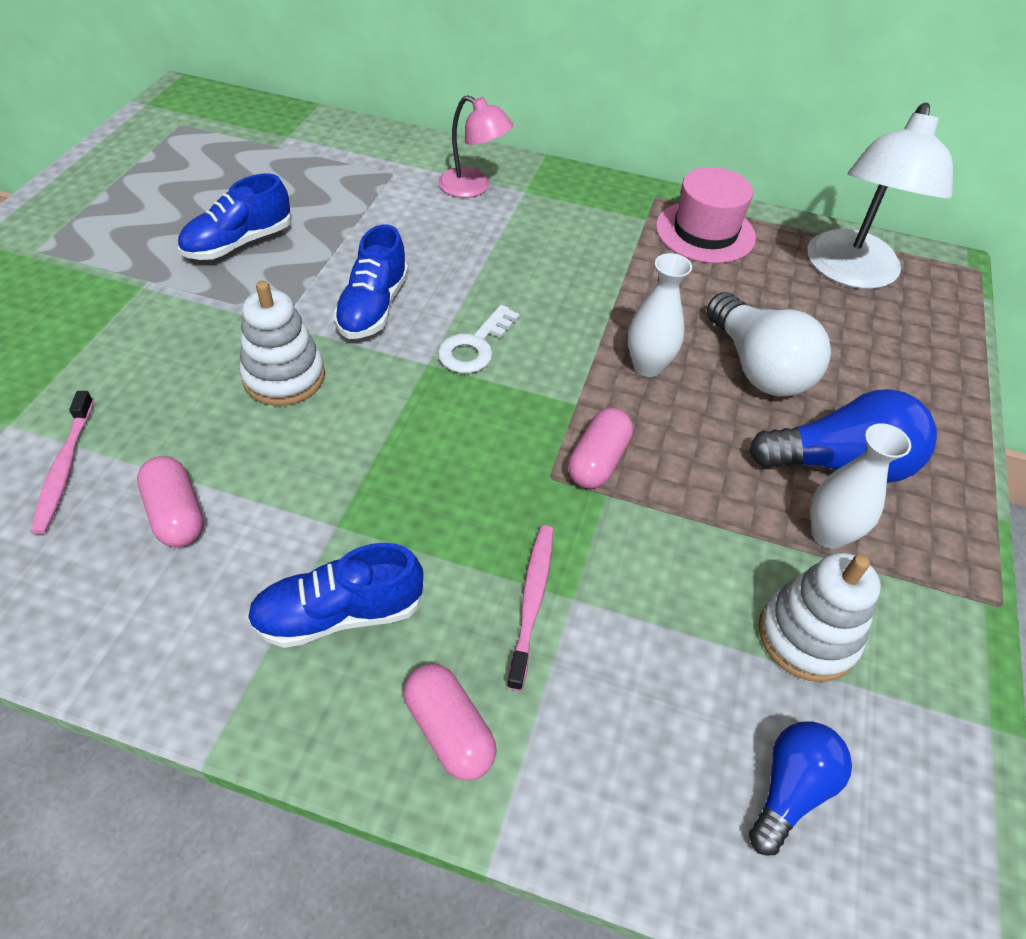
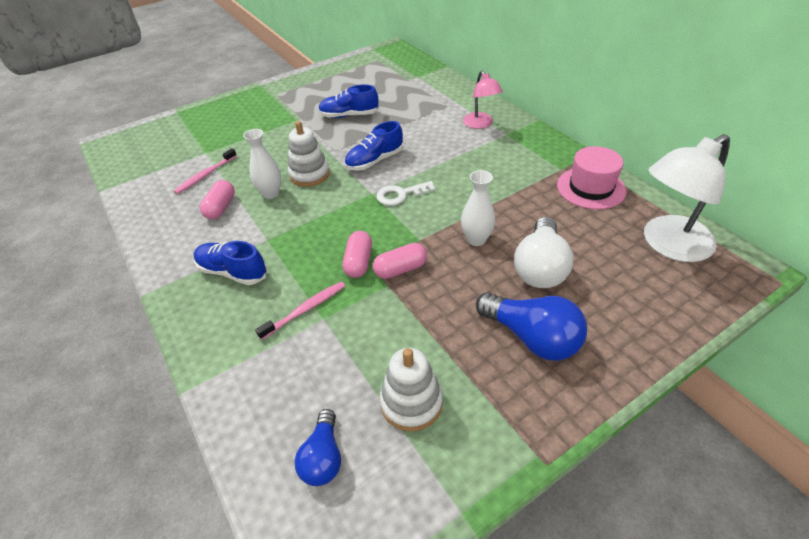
camera: 45 degrees right, 5 degrees down
pink capsule [404,663,497,781] -> pink capsule moved to [343,231,372,278]
blue light bulb [749,721,852,856] -> blue light bulb turned 105 degrees clockwise [294,409,341,486]
white vase [810,423,911,549] -> white vase moved to [243,129,281,199]

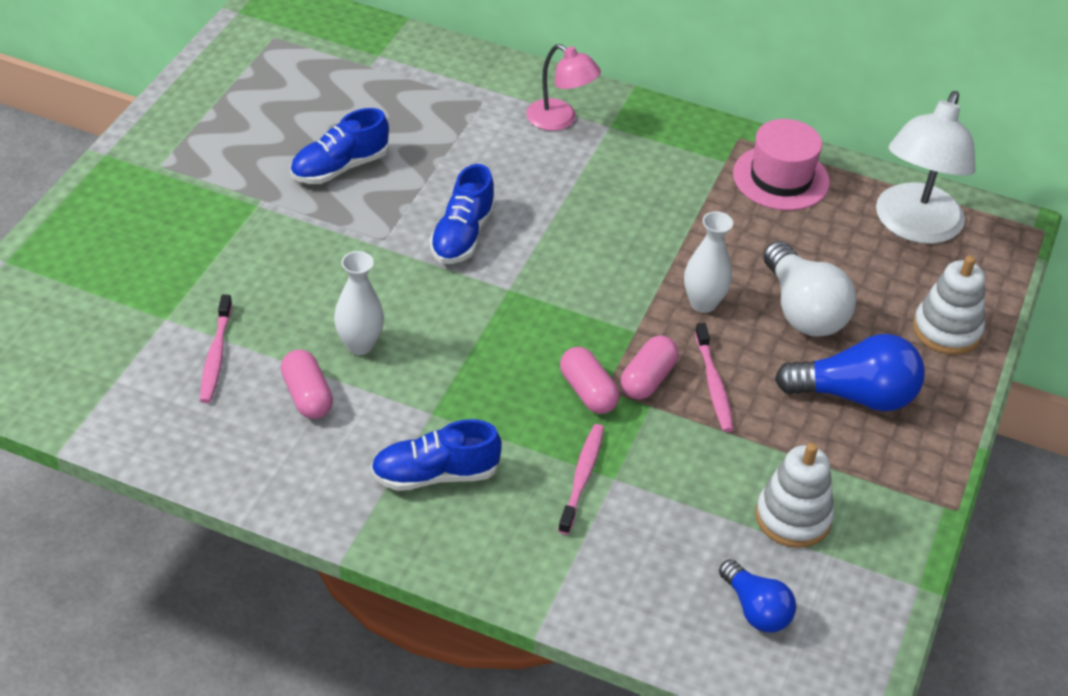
camera: 40 degrees left, 0 degrees up
white stacking toy [288,121,330,187] -> white stacking toy moved to [913,255,985,355]
white key [376,181,436,206] -> none
none -> pink toothbrush [695,323,734,432]

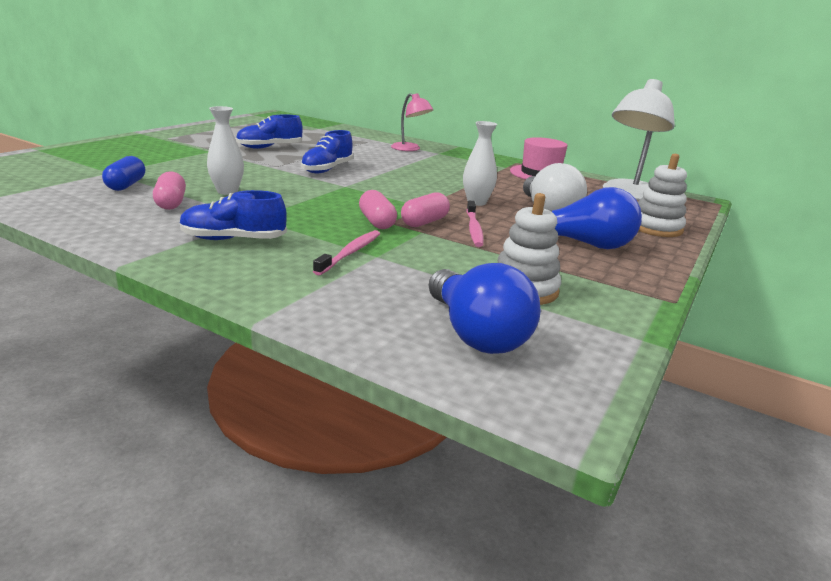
camera: 10 degrees right, 20 degrees down
pink toothbrush [200,294,232,403] -> blue capsule [102,156,145,191]
blue light bulb [719,559,796,632] -> blue light bulb [428,263,541,354], size x1.63

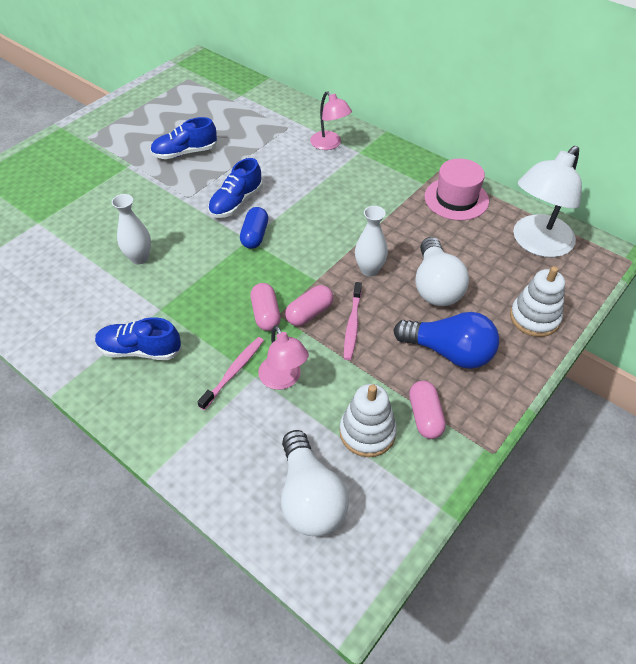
camera: 10 degrees right, 25 degrees up
blue capsule [102,156,145,191] -> blue capsule moved to [240,207,268,249]
pink capsule [153,171,186,210] -> pink capsule moved to [409,381,446,439]
blue light bulb [428,263,541,354] -> white light bulb [281,430,349,536]
none -> pink lamp [258,325,309,390]

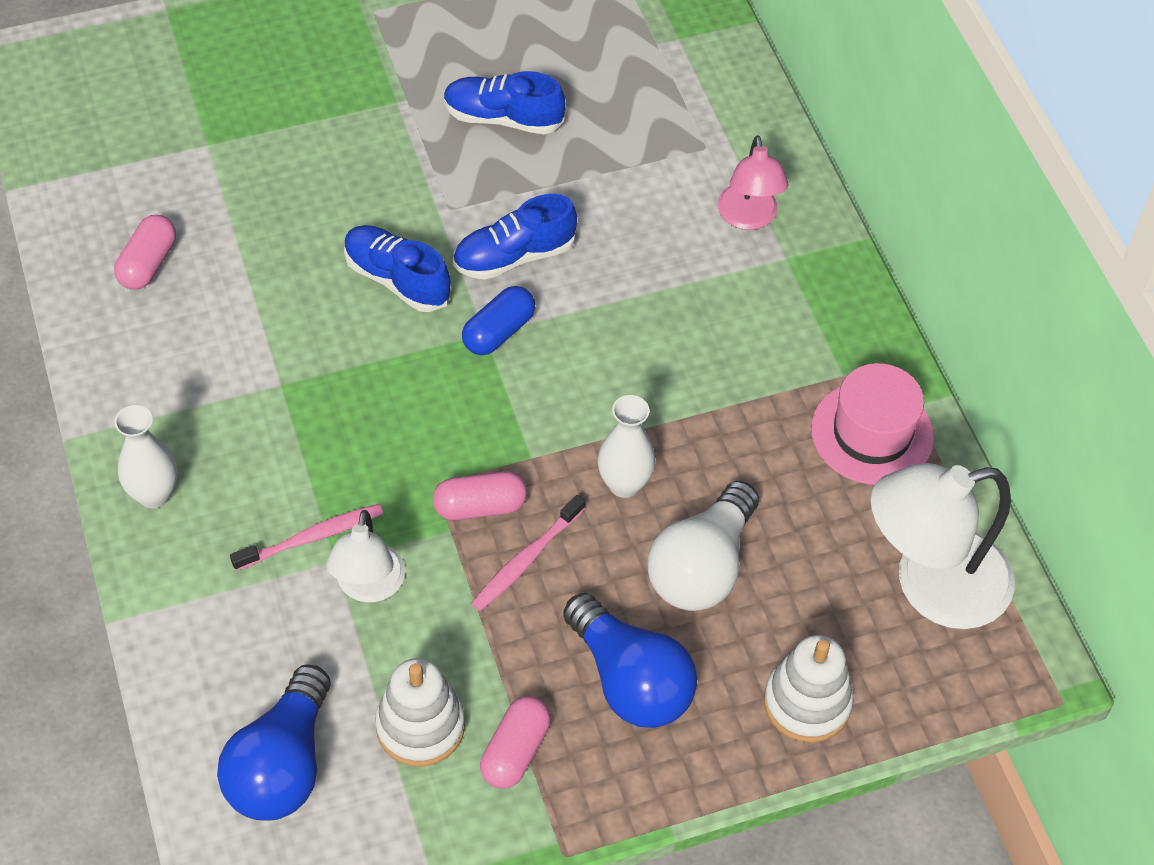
camera: 30 degrees right, 5 degrees up
blue shoe [95,317,182,360] -> blue shoe moved to [344,225,451,312]
white vase [111,194,151,264] -> white vase moved to [114,405,178,508]
pink capsule [250,283,281,331] -> pink capsule moved to [114,215,176,289]
pink lamp [258,325,309,390] -> white lamp [326,510,405,603]
white light bulb [281,430,349,536] -> blue light bulb [217,664,331,820]

